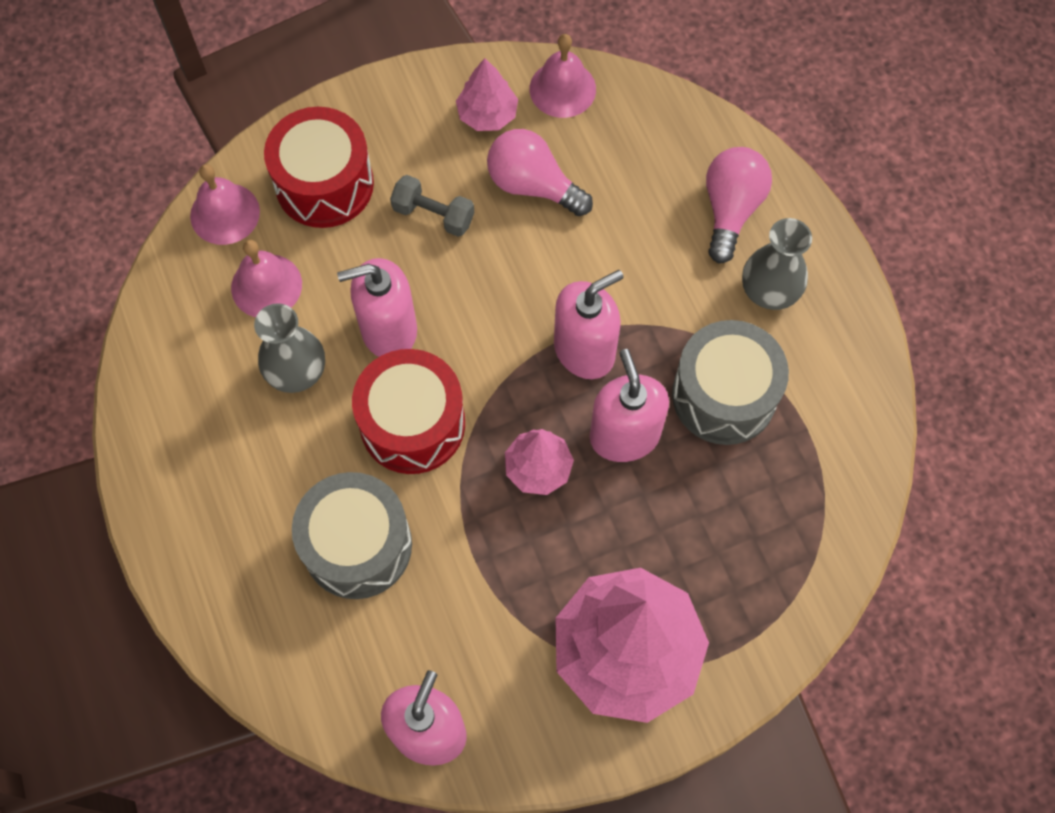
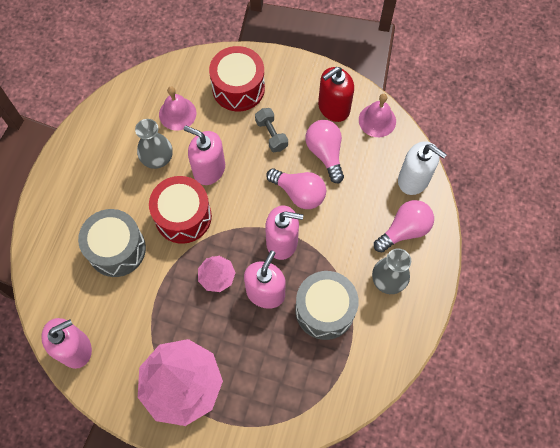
camera: 40 degrees right, 0 degrees up
pink bell [190,164,260,245] -> none
pink tree [456,58,518,131] -> red soap dispenser [318,67,354,122]
none -> pink light bulb [266,168,326,209]
none -> white soap dispenser [398,141,447,195]

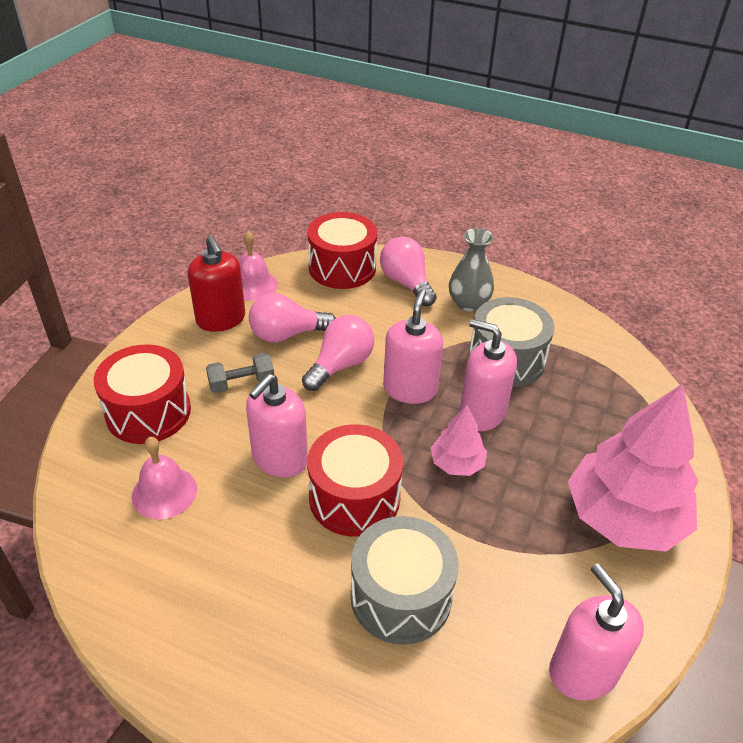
camera: 85 degrees left, 25 degrees down
grey vase [135,119,173,169] -> none
white soap dispenser [398,141,447,195] -> red drum [307,212,377,289]

